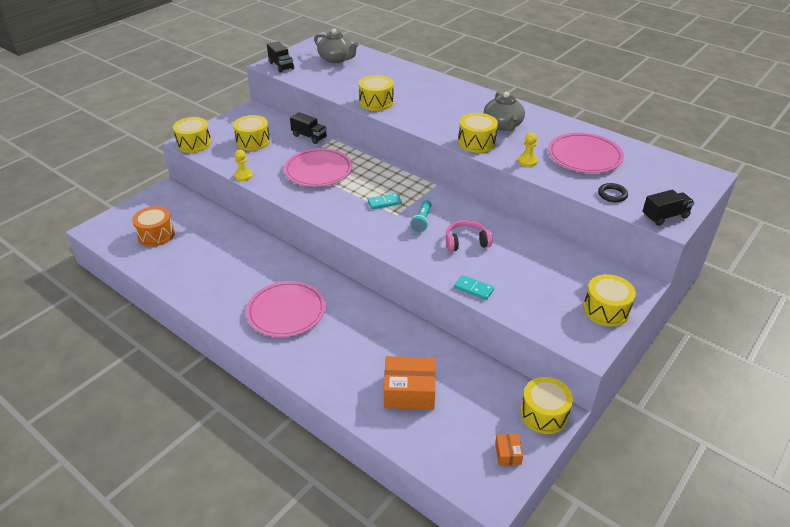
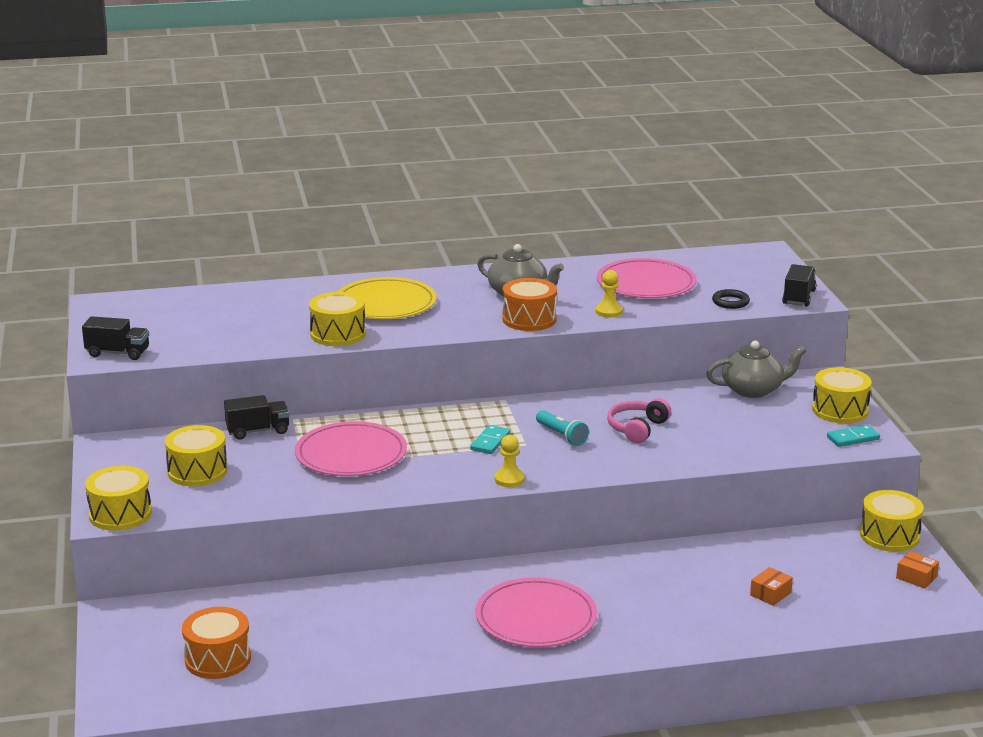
camera: 50 degrees left, 15 degrees down
yellow pawn [234,150,253,181] -> yellow pawn moved to [495,435,525,487]
grey teapot [314,29,359,63] -> grey teapot moved to [706,341,806,398]
orange box [384,356,435,410] -> orange box [750,567,793,606], size x0.49
turquoise domino [454,275,494,300] -> turquoise domino moved to [827,425,880,447]
yellow drum [458,113,498,153] -> orange drum [502,278,557,331]
none -> yellow plate [338,277,437,319]

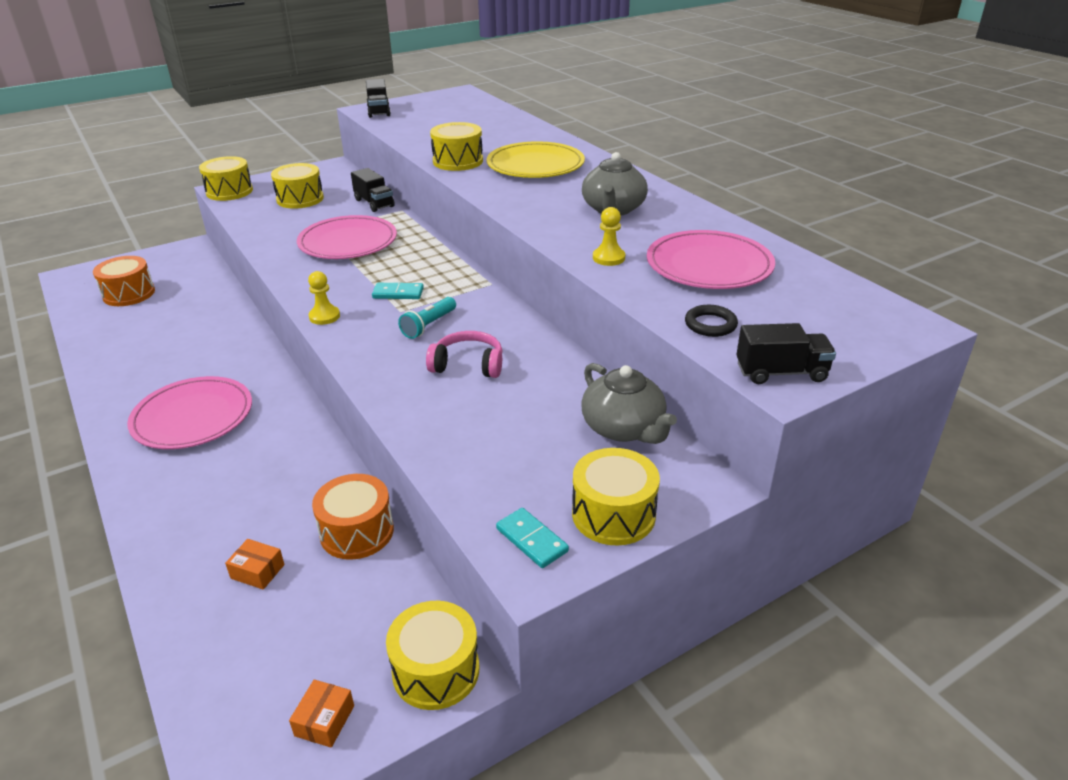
camera: 70 degrees right, 10 degrees up
orange drum [502,278,557,331] -> orange drum moved to [312,474,394,560]

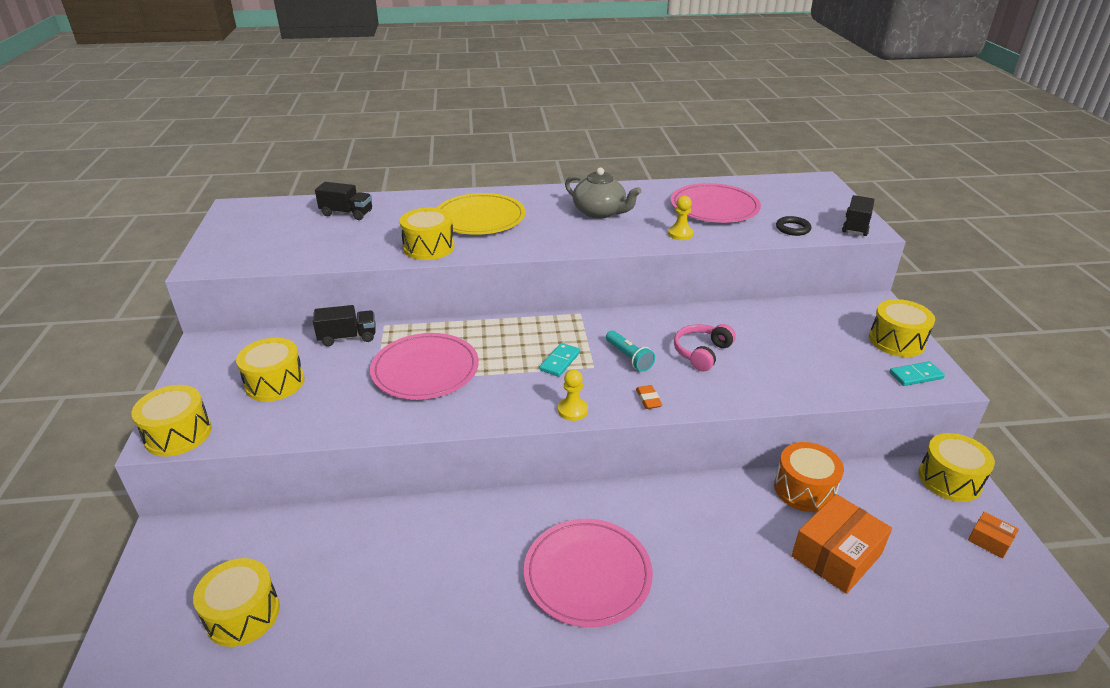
camera: 65 degrees left, 0 degrees up
orange drum [93,256,155,306] -> yellow drum [193,558,280,647]
orange box [225,539,285,590] -> orange box [792,494,892,594], size x2.06
black truck [366,79,391,118] -> black truck moved to [315,182,372,220]
grey teapot [581,363,677,444] -> none
none -> orange eraser [636,385,662,409]

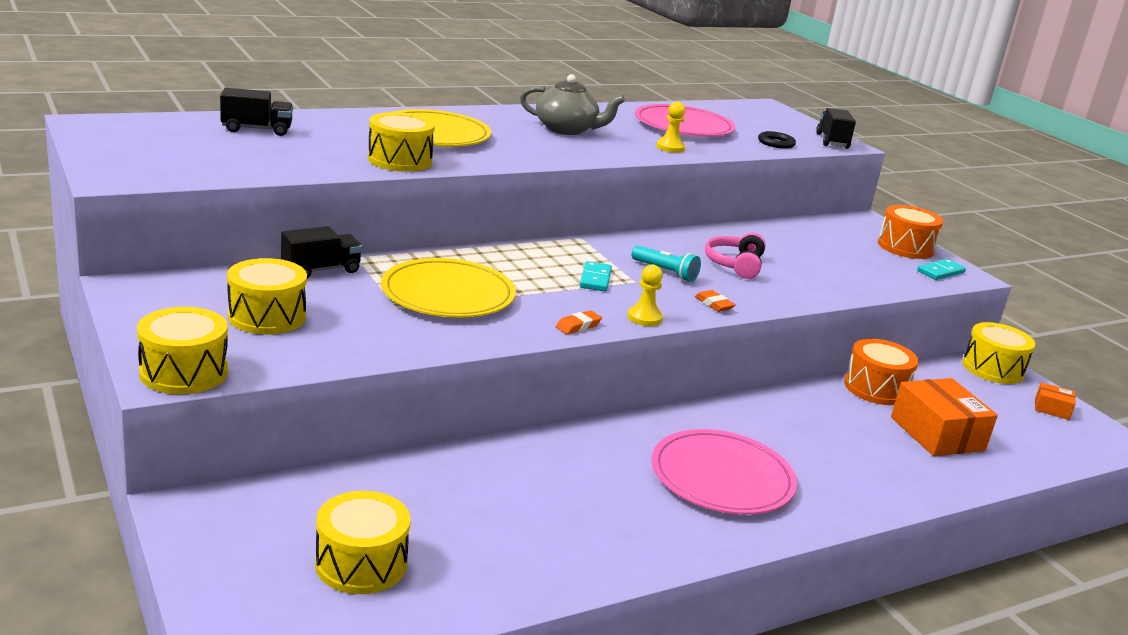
camera: 25 degrees left, 10 degrees down
pink plate [370,333,479,400] -> yellow plate [381,258,516,318]
orange box [792,494,892,594] -> orange box turned 45 degrees counterclockwise [891,378,998,456]
yellow drum [869,299,935,357] -> orange drum [878,205,943,259]
none -> orange eraser [556,310,602,334]

